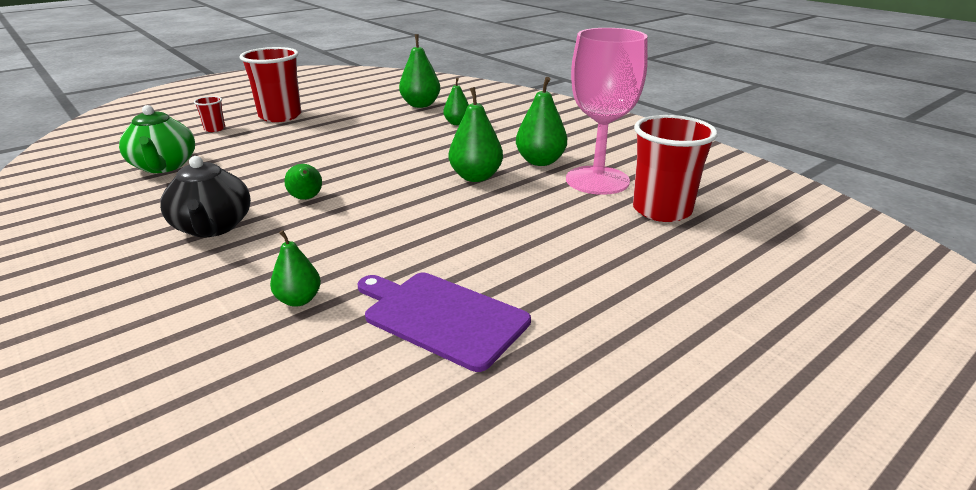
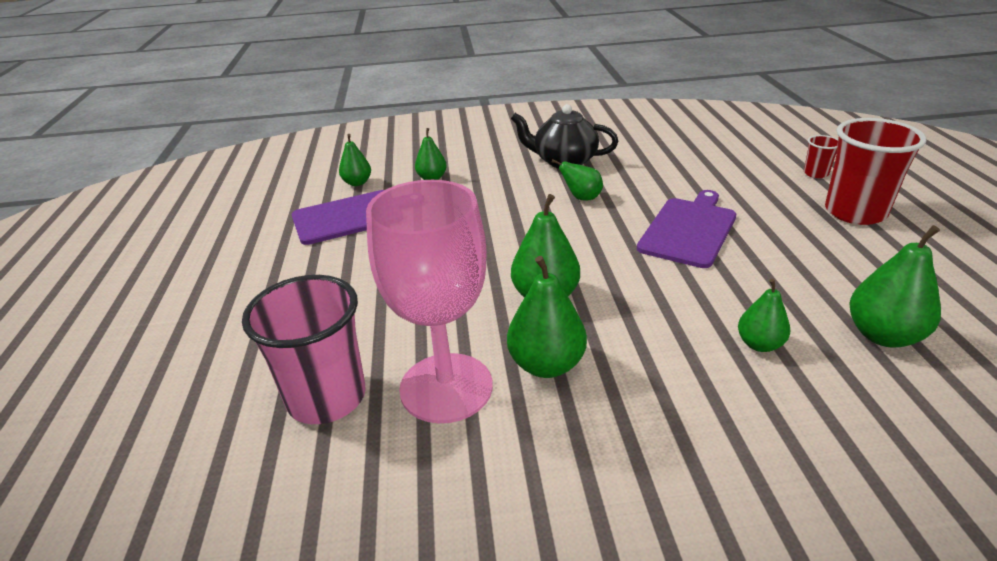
camera: 125 degrees right, 5 degrees up
green teapot [119,105,195,173] -> none
red cup [633,115,718,222] -> pink cup [242,275,366,424]
none -> green pear [339,134,371,186]
none -> purple cutting board [637,190,736,268]

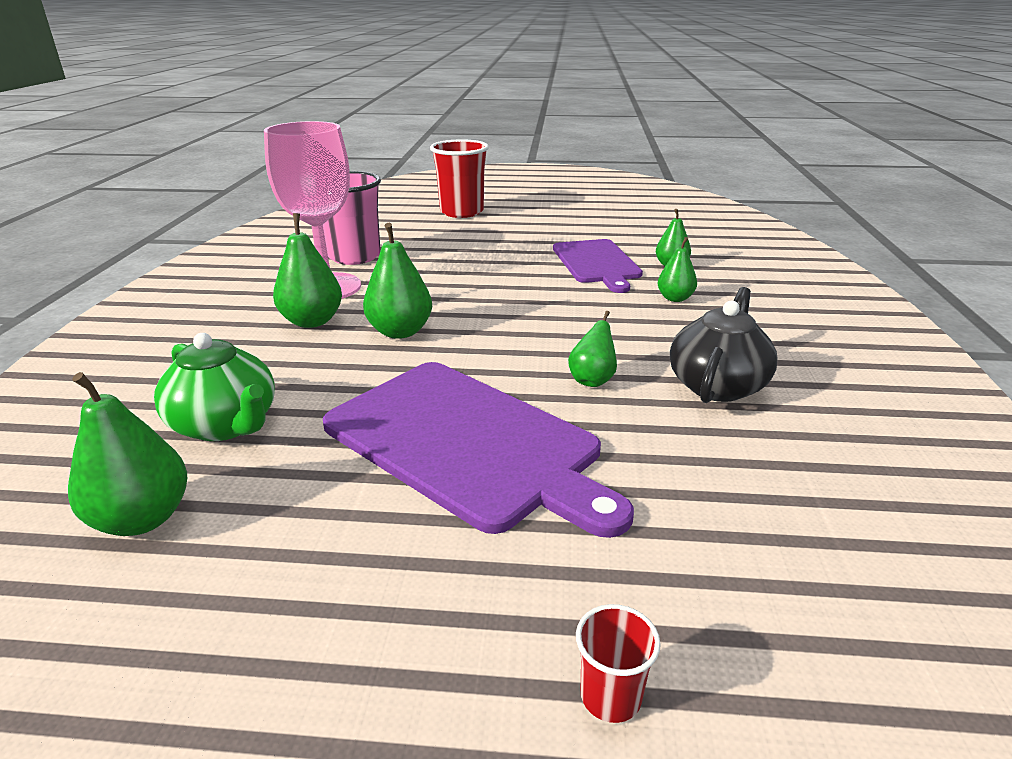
camera: 100 degrees right, 5 degrees down
purple cutting board [637,190,736,268] -> purple cutting board [323,362,634,538], size x1.55
green pear [738,279,790,352] -> green teapot [154,333,275,441]
red cup [825,118,926,225] -> red cup moved to [430,139,489,218]

